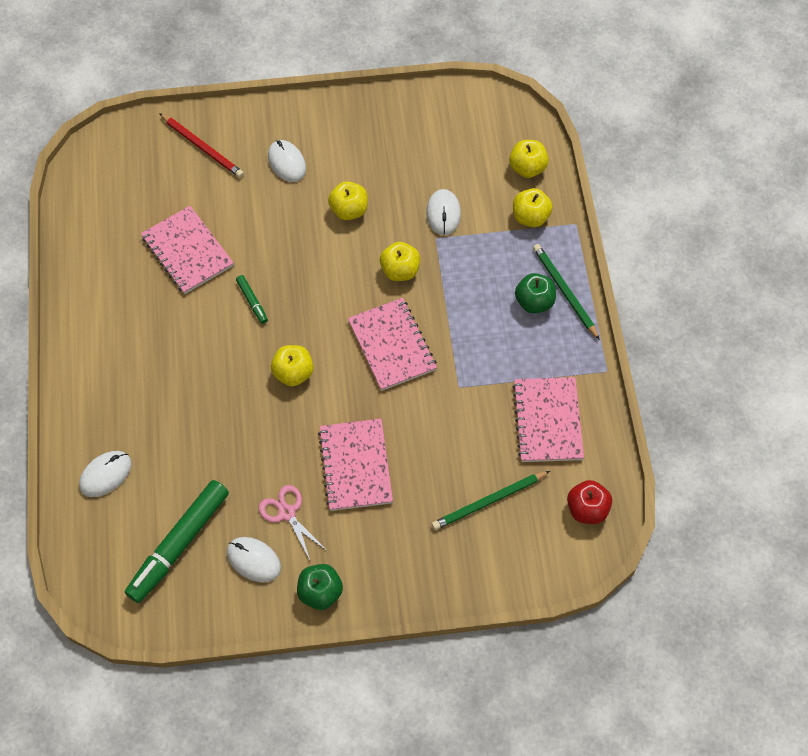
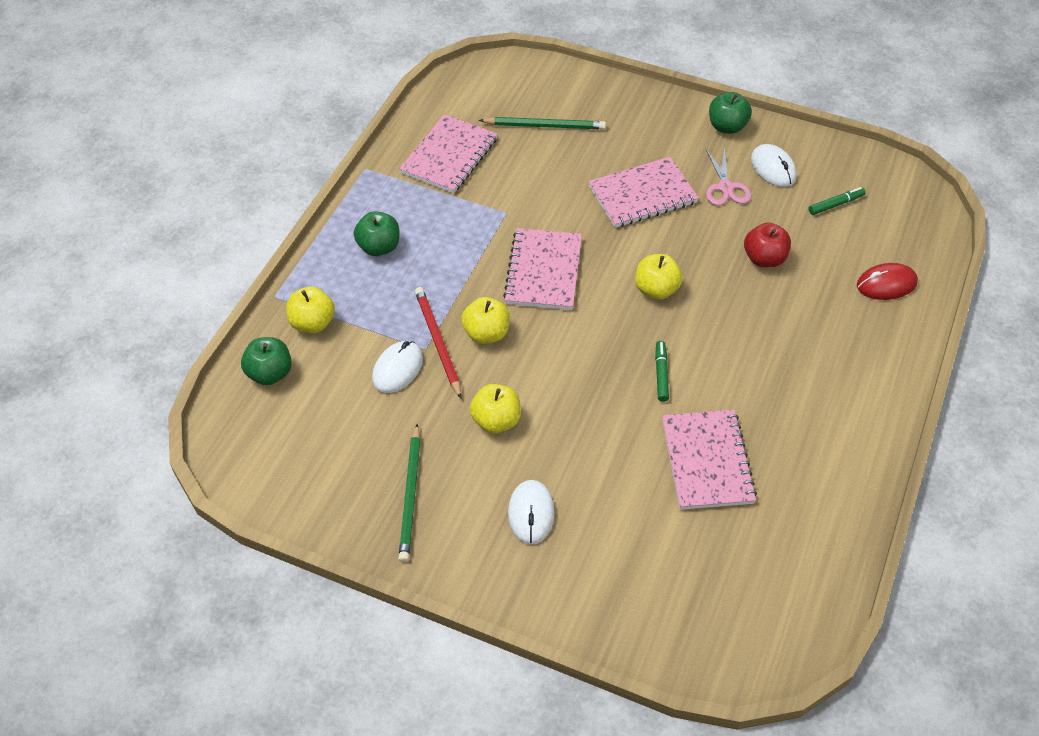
camera: 150 degrees left, 10 degrees down
white mouse [79,451,132,497] -> red mouse [857,263,918,300]
green marker [125,480,229,603] -> green marker [809,187,866,215], size x0.45
red pencil [159,113,244,178] -> red pencil moved to [415,287,461,399]
pink notebook [318,419,393,511] -> pink notebook turned 45 degrees clockwise [588,157,699,228]
yellow apple [509,140,549,178] -> green apple [241,337,292,385]
green pencil [533,244,600,340] -> green pencil moved to [398,424,421,562]
red apple [567,480,612,524] -> red apple moved to [744,222,791,267]

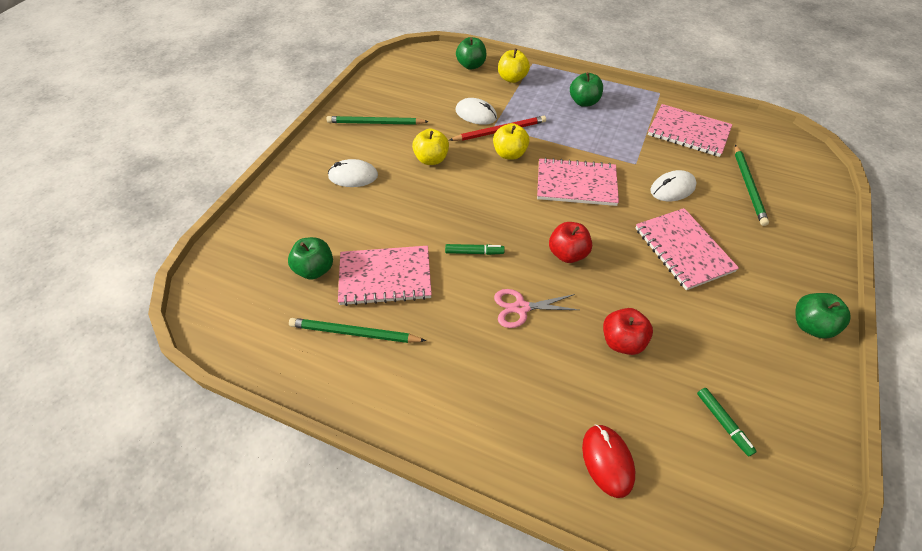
camera: 90 degrees right, 0 degrees up
yellow apple [635,254,683,300] -> red apple [549,222,592,263]
pink scissors [706,147,751,206] -> pink scissors moved to [494,289,579,328]
white mouse [751,144,797,187] -> white mouse moved to [650,170,696,201]
none -> green apple [288,237,333,280]
none -> green pencil [289,318,426,343]

